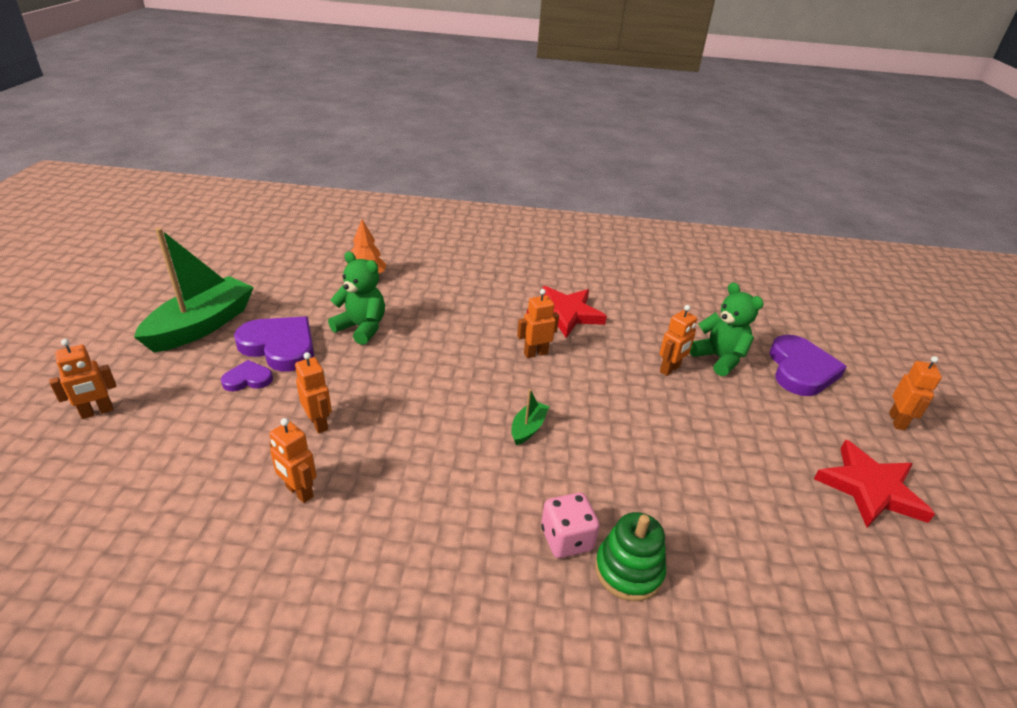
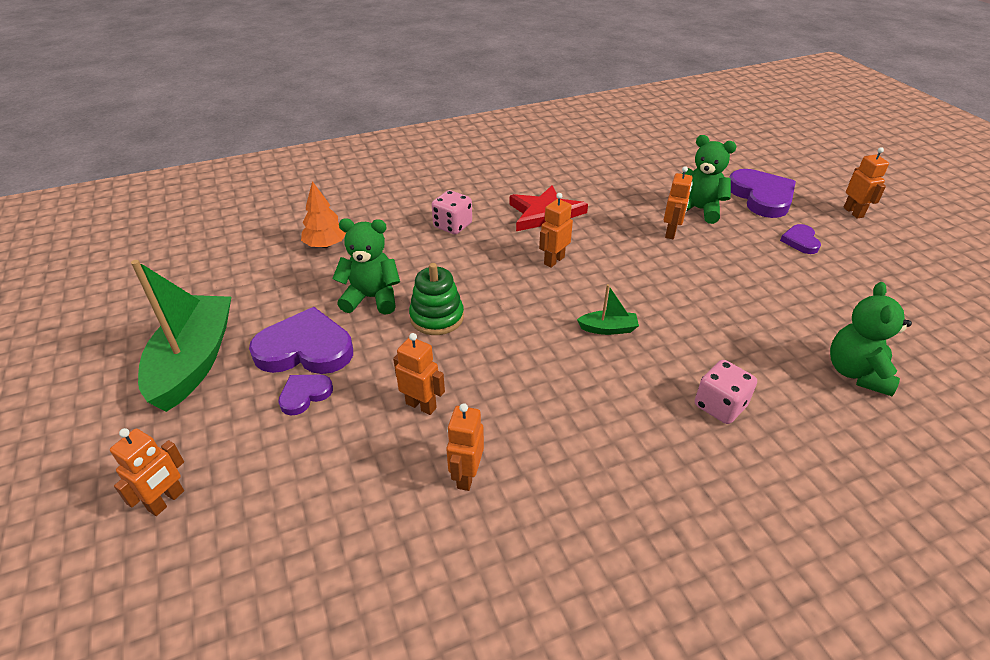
camera: 25 degrees left, 5 degrees up
orange robot [269,418,317,503] -> orange robot turned 90 degrees clockwise [446,403,484,491]
green boat [511,389,549,445] -> green boat turned 90 degrees clockwise [577,284,639,335]
green stacking toy [595,512,666,601] -> green stacking toy moved to [409,263,464,335]
red star [814,440,935,527] -> none
none -> pink dice [432,190,472,234]
none -> purple heart [780,224,821,254]
none -> green teddy bear [830,282,912,396]

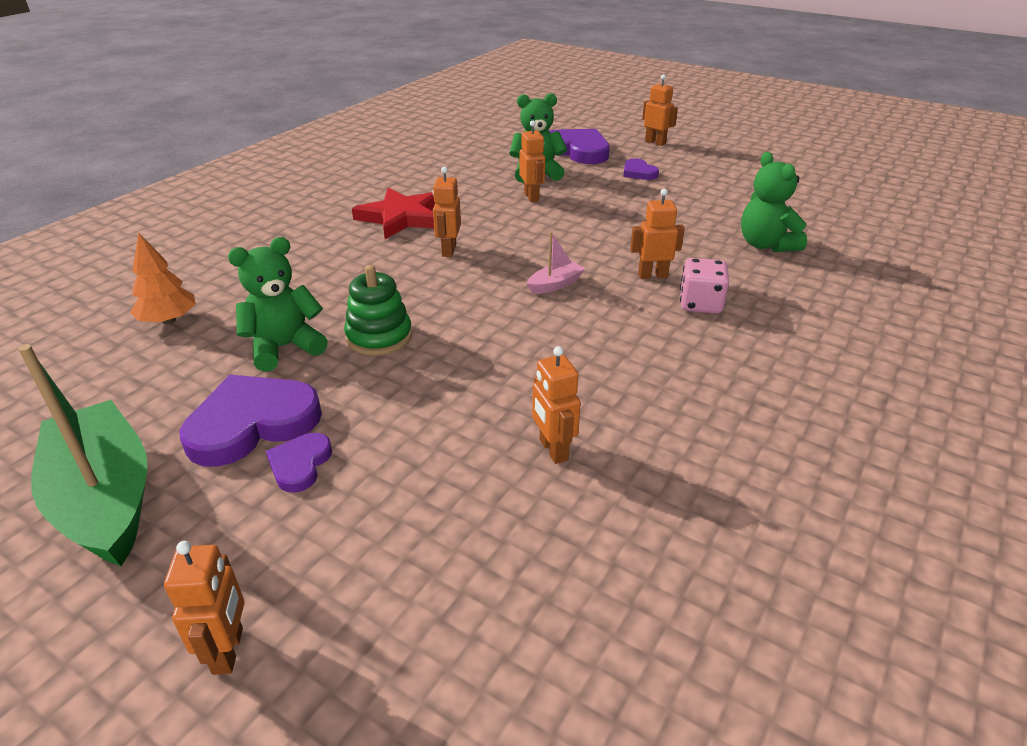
camera: 35 degrees left, 5 degrees down
orange robot [393,333,445,415] -> orange robot moved to [630,189,685,279]
pink dice [432,190,472,234] -> none
green boat [577,284,639,335] -> pink boat [527,231,585,294]

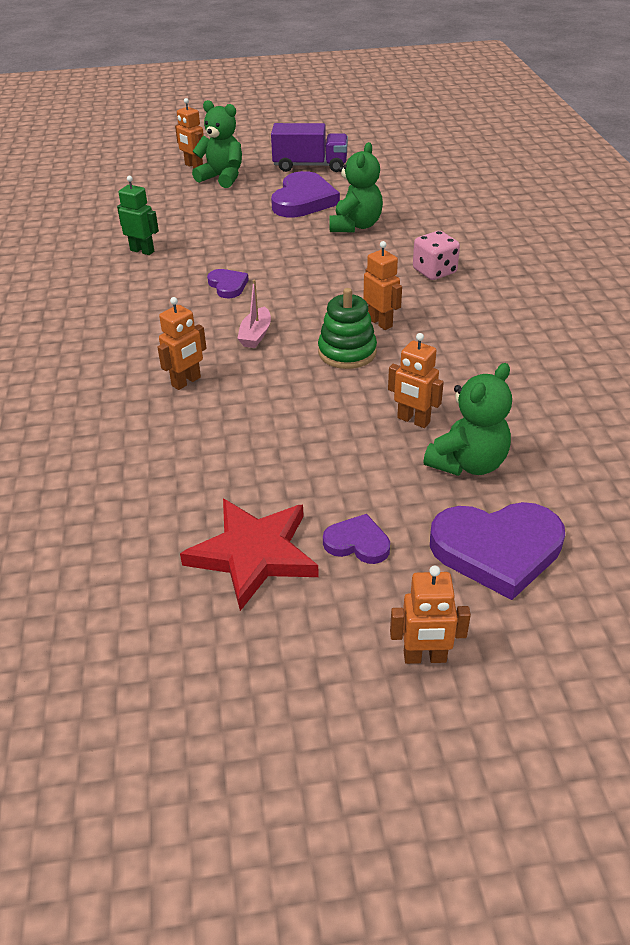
camera: 140 degrees right, 5 degrees up
green boat [18,344,148,566] -> purple truck [271,123,348,172]
orange tree [130,232,196,324] -> none
purple heart [266,433,332,492] -> purple heart moved to [207,269,249,298]
green stacking toy [344,265,412,356] -> green stacking toy moved to [318,288,377,369]
red star [352,188,435,239] -> red star moved to [180,499,319,611]
orange robot [532,346,581,464] -> green robot [117,176,159,255]
pink dice [680,258,729,314] -> pink dice moved to [413,231,460,280]
green teddy bear [741,152,807,252] -> green teddy bear moved to [192,100,242,188]

